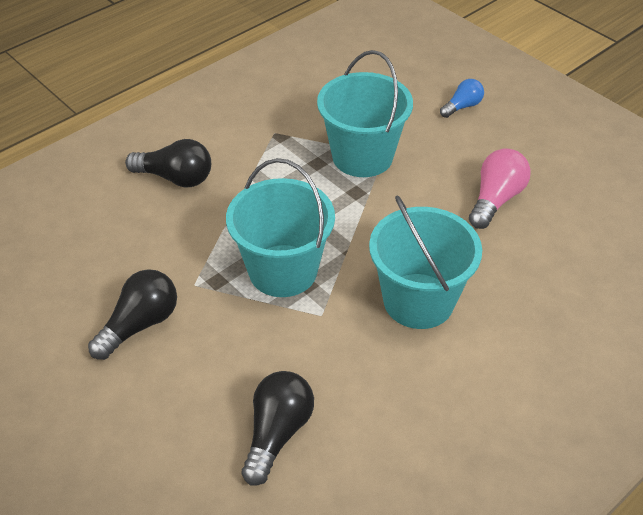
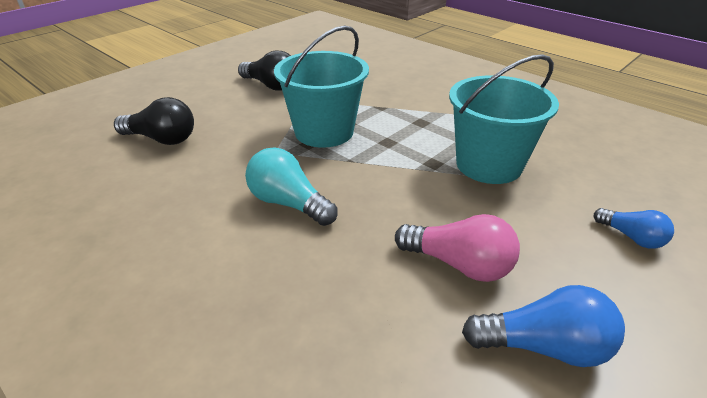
camera: 85 degrees right, 10 degrees down
black light bulb [125,139,211,187] -> none
turquoise bucket [369,195,482,329] -> turquoise light bulb [245,148,338,226]
none -> blue light bulb [462,285,625,367]

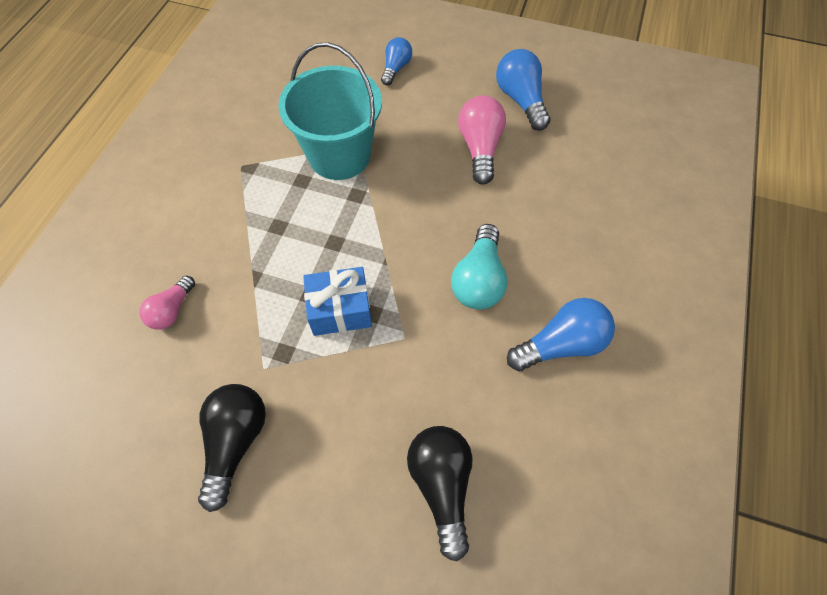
camera: 115 degrees left, 25 degrees up
turquoise bucket [274,26,369,148] -> blue gift [303,267,372,336]
none -> pink light bulb [139,276,195,330]
none -> blue light bulb [507,298,615,371]

